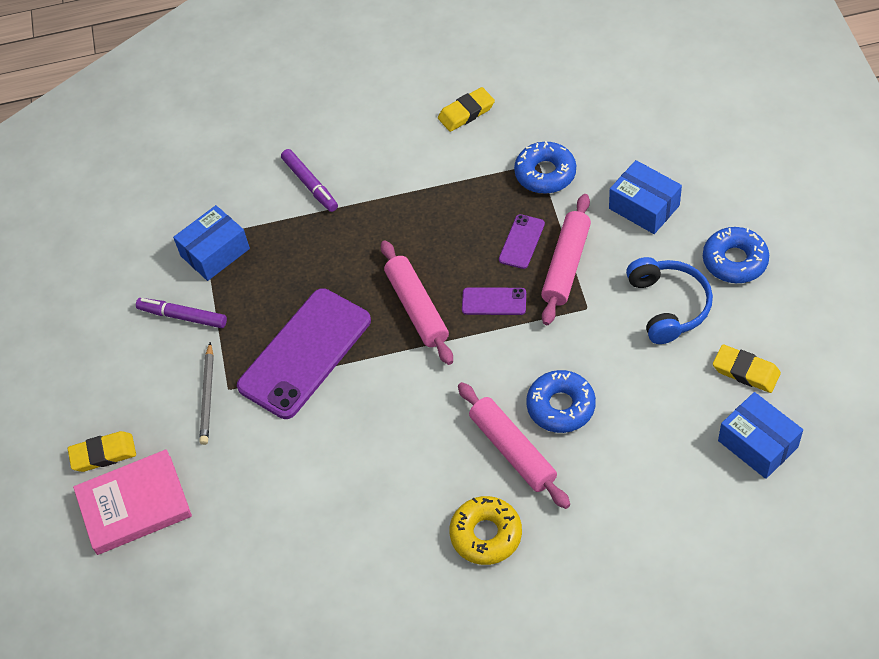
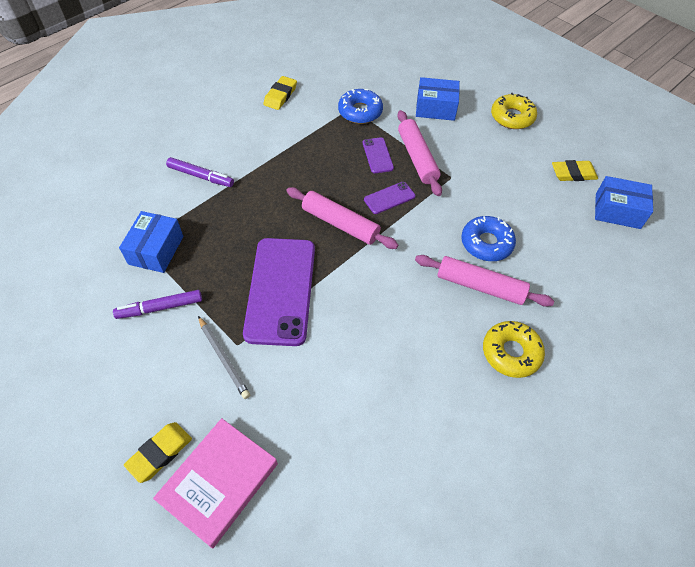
camera: 40 degrees left, 0 degrees up
blue headphones [626,257,713,344] -> none
blue donut [703,227,769,283] -> yellow donut [491,93,537,129]

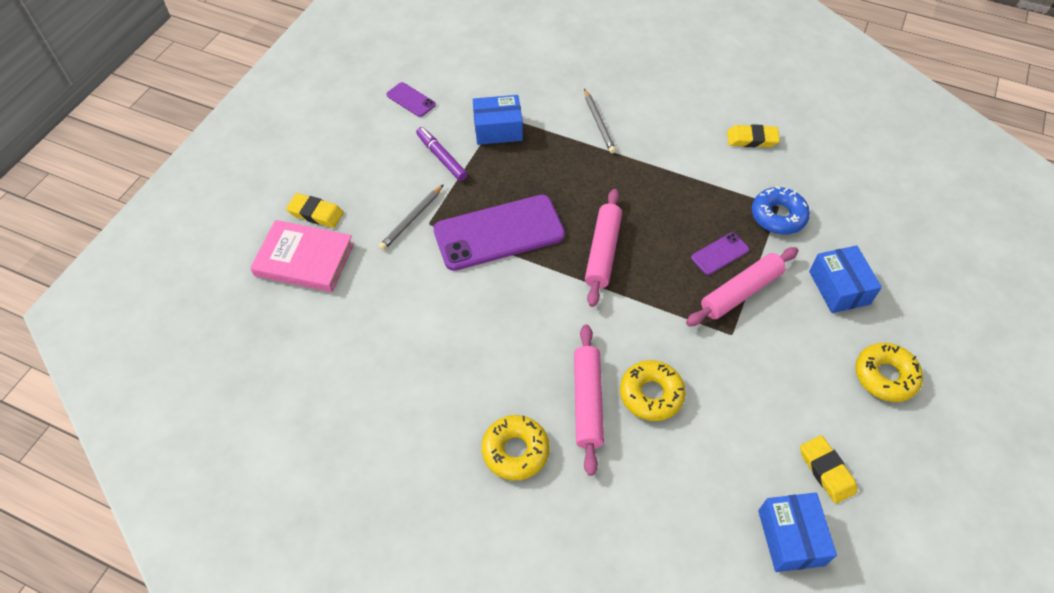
camera: 70 degrees right, 0 degrees up
purple marker [166,157,234,187] -> grey pencil [584,89,616,153]
purple phone [364,182,415,214] -> purple phone moved to [386,82,436,117]
blue donut [461,216,516,261] -> yellow donut [620,360,686,421]

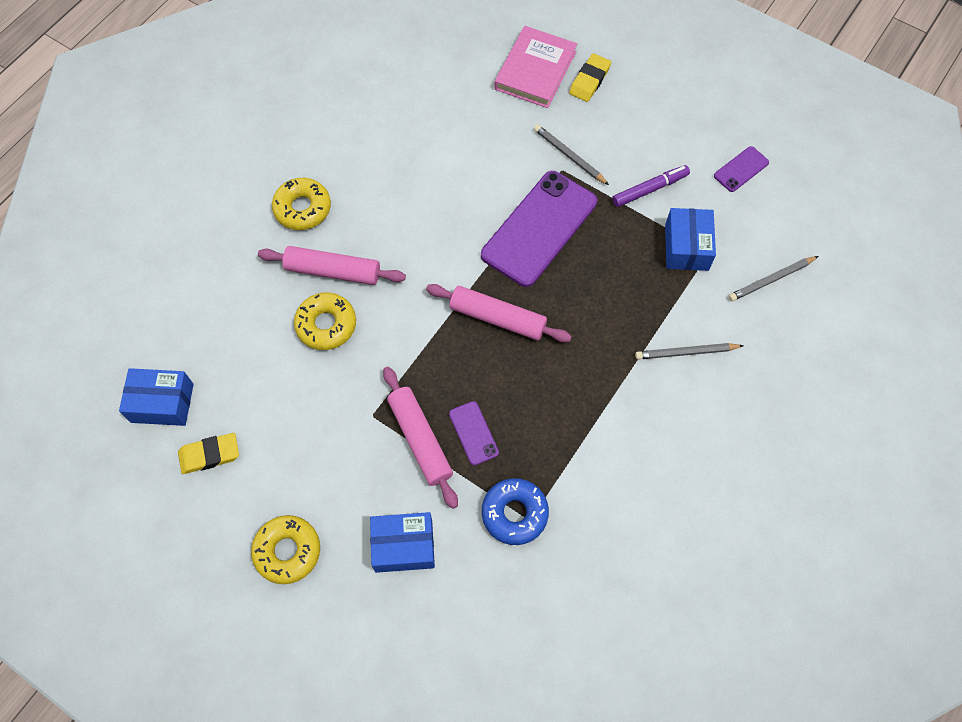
camera: 100 degrees right, 10 degrees up
purple phone [433,195,565,271] -> purple phone turned 45 degrees clockwise [481,171,597,287]
yellow eraser [727,124,780,147] -> none
none -> grey pencil [728,256,818,301]

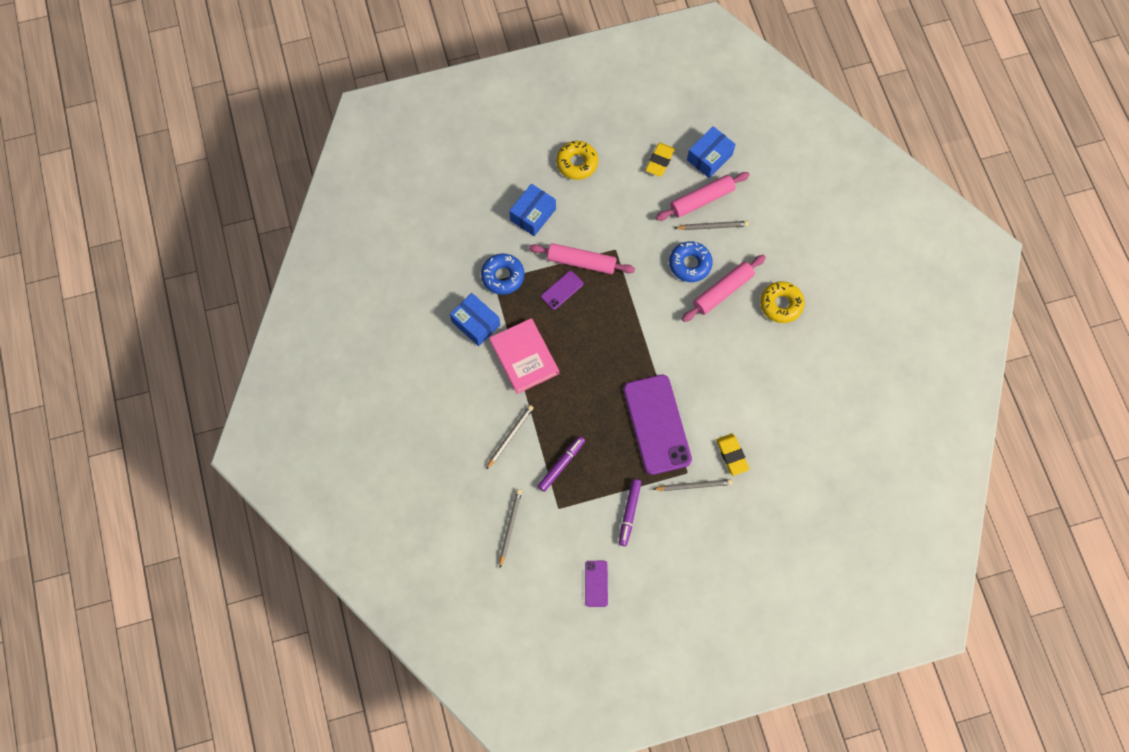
camera: 130 degrees right, 5 degrees up
yellow donut [294,293,356,350] -> blue donut [669,241,713,282]
pink rolling pin [426,284,572,342] -> pink rolling pin moved to [656,172,750,221]
purple phone [449,401,499,466] -> purple phone turned 60 degrees counterclockwise [541,271,583,310]
pink book [495,26,577,108] -> pink book moved to [490,318,559,394]
yellow eraser [569,53,611,102] -> yellow eraser moved to [716,434,749,476]
blue box [665,208,716,271] -> blue box moved to [450,293,500,346]
none -> purple marker [538,436,585,492]
none -> grey pencil [675,221,749,230]

